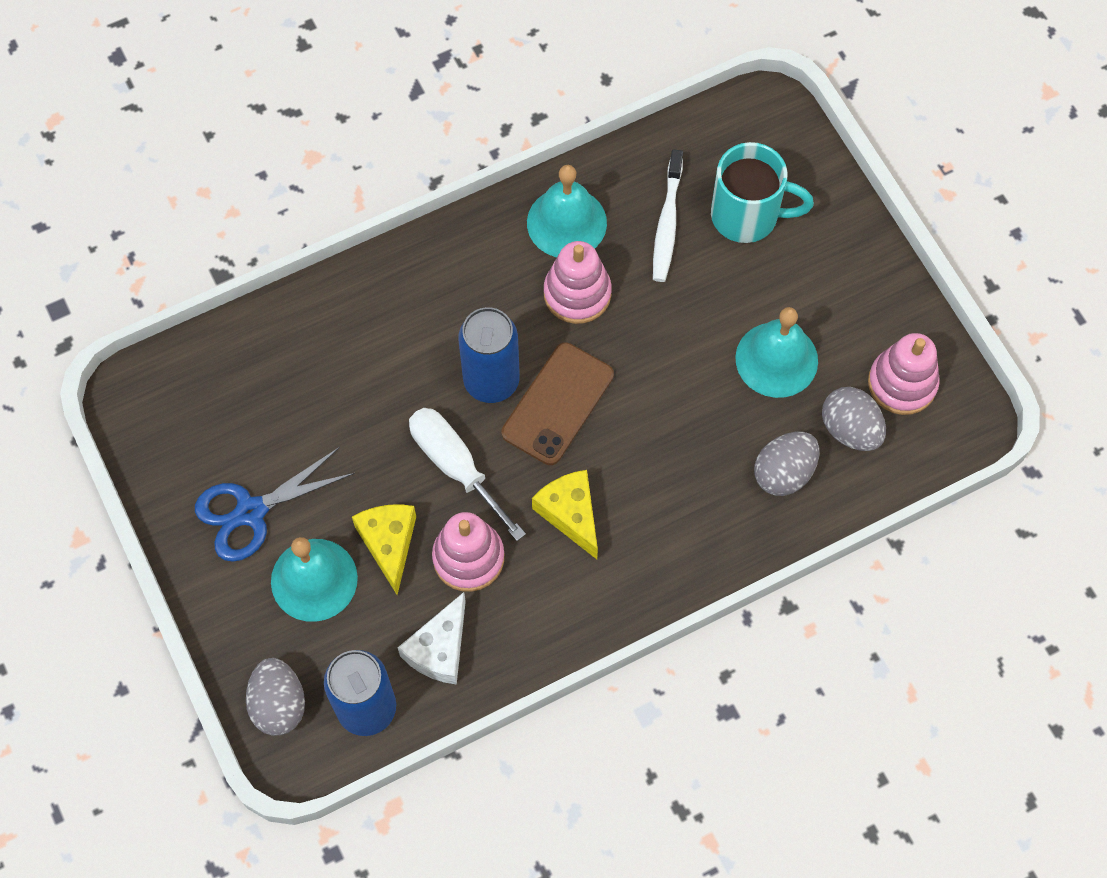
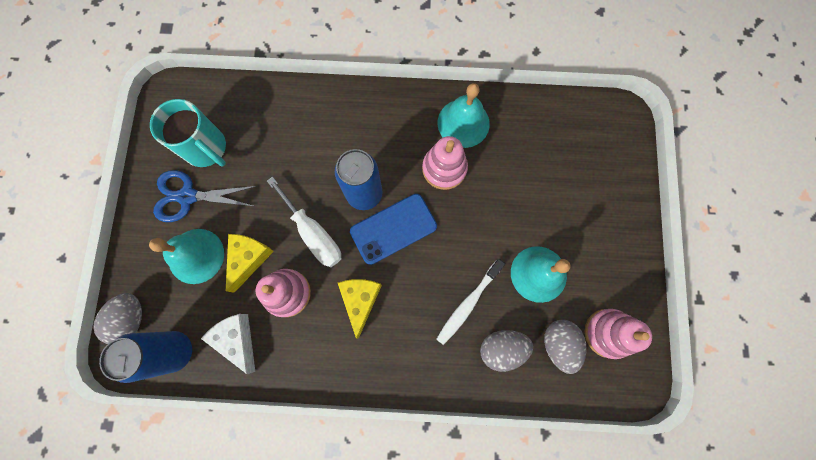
camera: 30 degrees right, 10 degrees up
white cheese [398,592,466,685] -> white cheese turned 90 degrees clockwise [201,314,255,375]
white screwdriver [409,408,526,541] -> white screwdriver turned 150 degrees clockwise [267,177,341,267]
brown phone [501,342,614,465] -> blue phone [350,194,437,265]
white toothbrush [653,149,683,282] -> white toothbrush moved to [436,259,505,345]
turquoise mug [711,142,814,243] -> turquoise mug moved to [150,99,226,167]

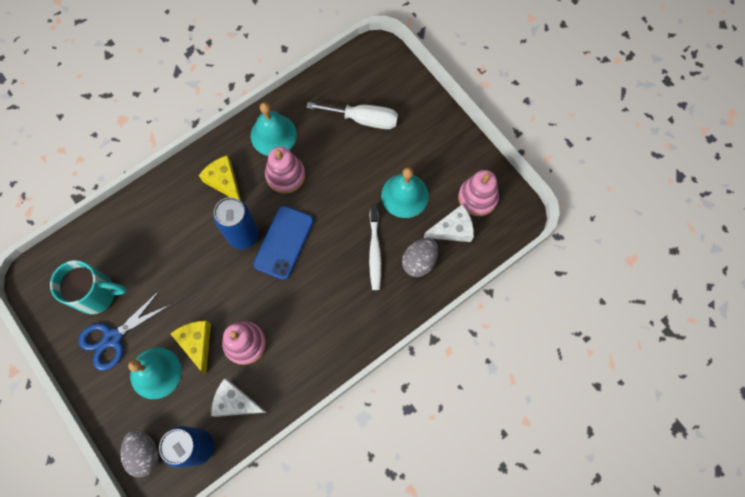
camera: 40 degrees left, 5 degrees down
white screwdriver [267,177,341,267] -> white screwdriver moved to [307,102,398,129]
yellow cheese [338,279,382,339] -> yellow cheese moved to [199,155,241,200]
grey egg [544,320,587,374] -> white cheese [424,204,474,242]

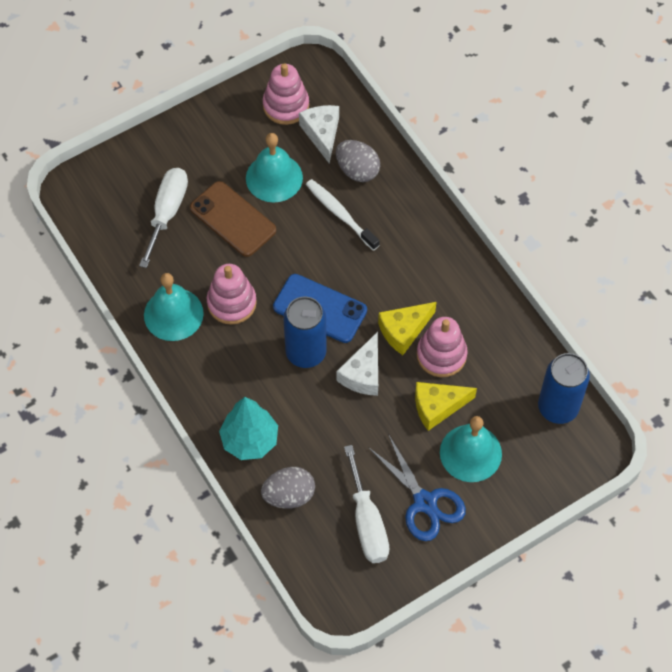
camera: 85 degrees left, 10 degrees down
turquoise mug [50,260,127,314] -> white screwdriver [344,445,389,563]
grey egg [120,430,159,478] -> grey egg moved to [261,467,315,509]
yellow cheese [199,155,241,200] -> yellow cheese moved to [378,302,436,355]
white cheese [211,378,266,417] -> white cheese moved to [337,332,378,396]
white toothbrush [369,205,381,290] -> white toothbrush turned 135 degrees counterclockwise [306,179,380,251]
none -> brown phone [190,181,276,257]
none -> turquoise tree [219,397,278,460]

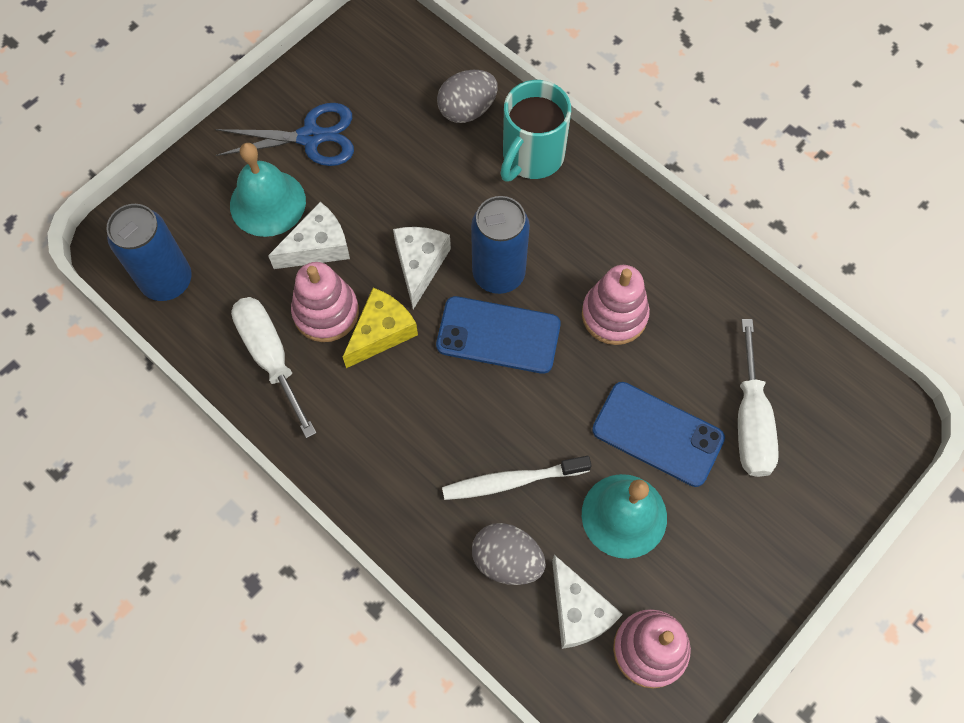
camera: 165 degrees right, 5 degrees up
turquoise bell [144,273,204,341] -> none
brown phone [190,181,276,257] -> blue phone [592,382,725,487]
turquoise tree [219,397,278,460] -> turquoise mug [500,80,571,181]
white toothbrush [306,179,380,251] -> white toothbrush turned 135 degrees clockwise [442,456,592,500]
white screwdriver [344,445,389,563] -> white screwdriver moved to [231,297,316,438]
blue scissors [368,434,466,541] -> blue scissors turned 135 degrees clockwise [215,103,354,166]
yellow cheese [415,382,477,431] -> white cheese [268,202,350,269]

